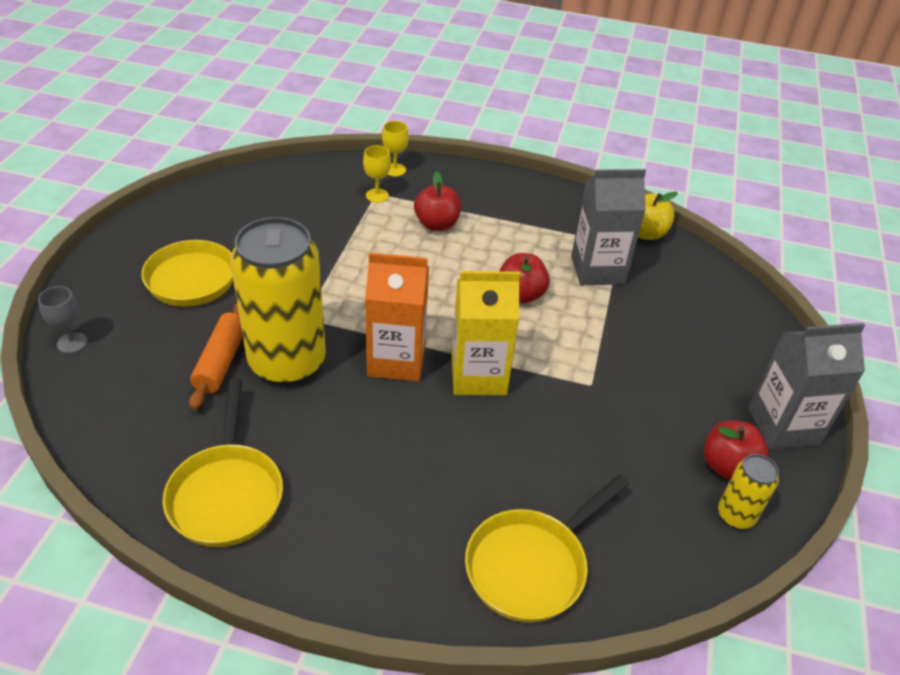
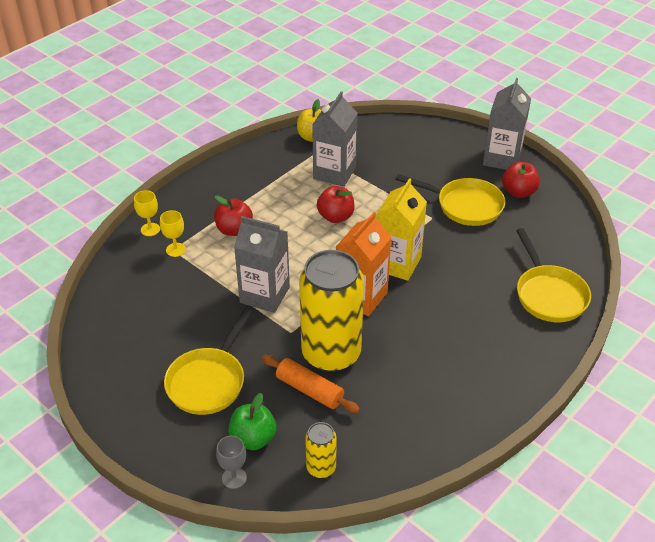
camera: 60 degrees left, 0 degrees up
yellow pan [162,379,283,547] -> yellow pan moved to [395,174,505,226]
yellow can [718,454,779,529] -> yellow can moved to [305,422,337,478]
none -> green apple [228,393,277,450]
none -> grey carton [234,216,290,313]

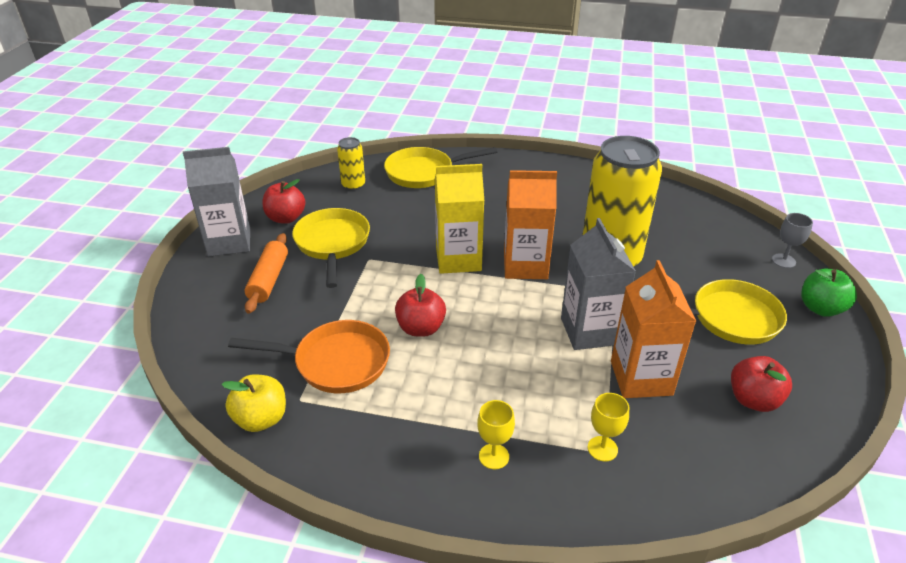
camera: 120 degrees left, 5 degrees down
yellow goblet [134,190,160,236] -> yellow goblet moved to [477,400,515,469]
red apple [214,195,253,236] -> red apple moved to [731,356,792,412]
green apple [228,393,277,450] -> green apple moved to [801,268,857,317]
orange rolling pin [262,355,360,413] -> orange rolling pin moved to [245,233,288,314]
yellow can [305,422,337,478] -> yellow can moved to [337,137,365,191]
grey carton [312,92,358,187] -> orange pan [228,320,390,393]
yellow pan [516,228,591,322] -> yellow pan turned 150 degrees counterclockwise [384,147,497,188]
none -> orange carton [611,260,696,398]

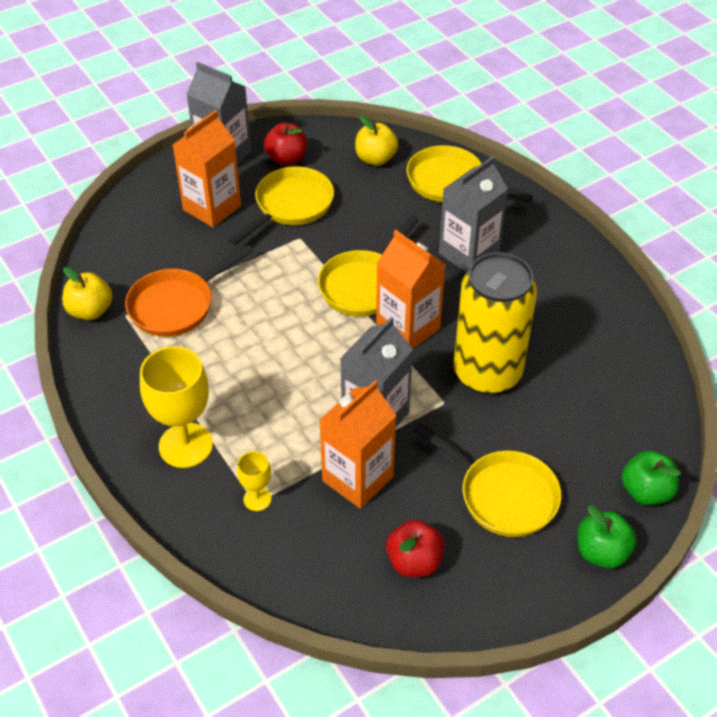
camera: 45 degrees right, 10 degrees up
orange pan [228,320,390,393] -> orange pan turned 90 degrees clockwise [125,245,254,337]
orange rolling pin [245,233,288,314] -> orange carton [173,110,241,227]
yellow can [337,137,365,191] -> yellow apple [355,116,398,166]
red apple [395,274,446,337] -> none
yellow carton [435,164,484,274] -> yellow pan [318,215,419,316]
yellow goblet [477,400,515,469] -> yellow goblet [140,346,213,468], size x2.00
grey goblet [772,213,813,268] -> green apple [622,451,681,505]
none -> grey carton [439,157,508,273]

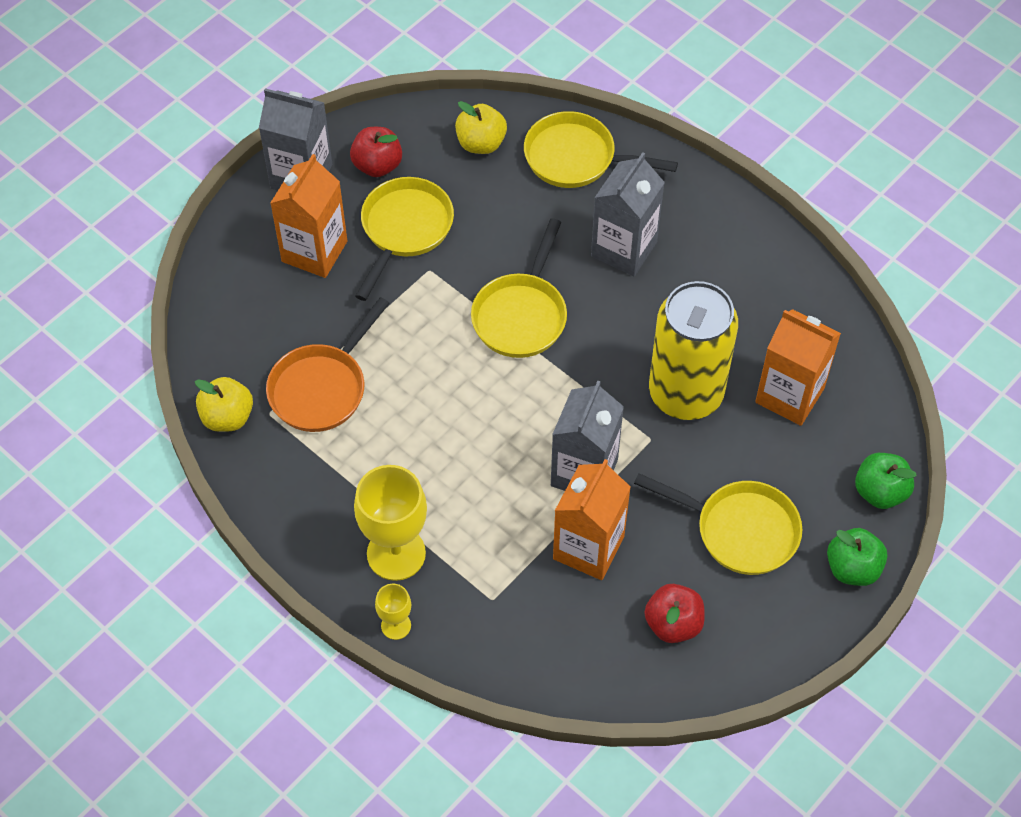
camera: 15 degrees left, 10 degrees up
yellow goblet [237,451,271,511] -> yellow goblet moved to [375,584,411,640]
orange carton [376,230,446,349] -> orange carton moved to [755,309,841,426]

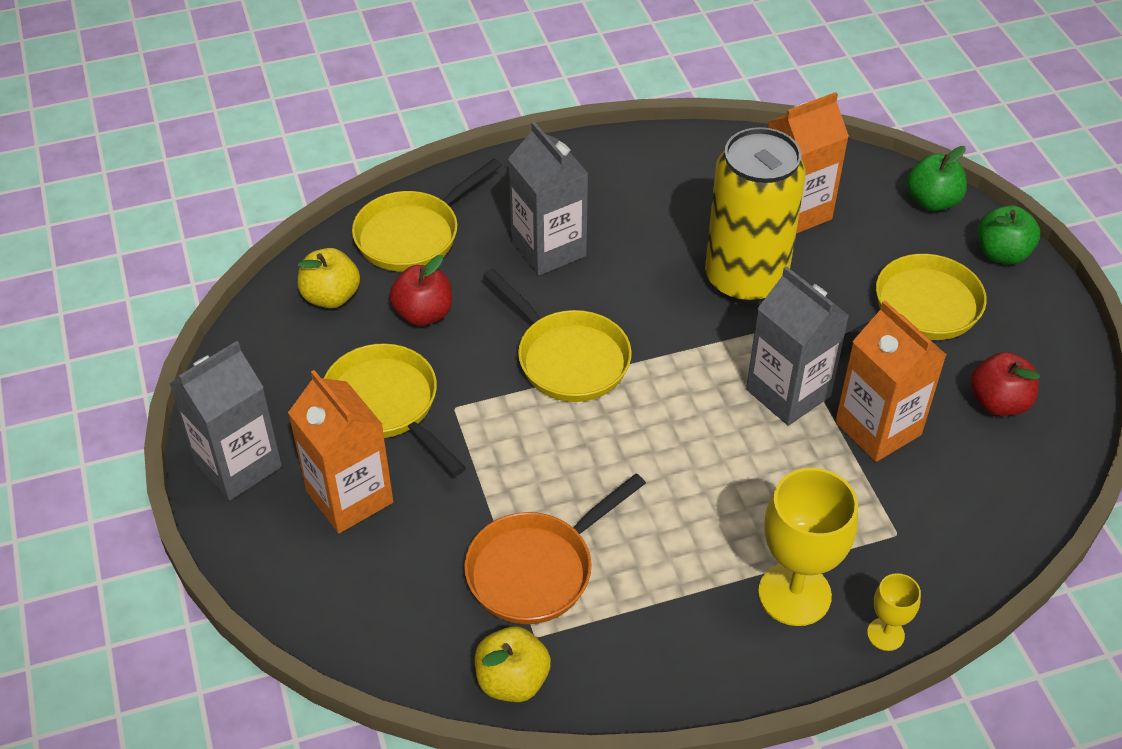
camera: 60 degrees left, 10 degrees down
orange pan [266,297,390,432] -> orange pan turned 75 degrees clockwise [464,473,646,624]
red apple [350,127,402,177] -> red apple moved to [389,255,452,326]

